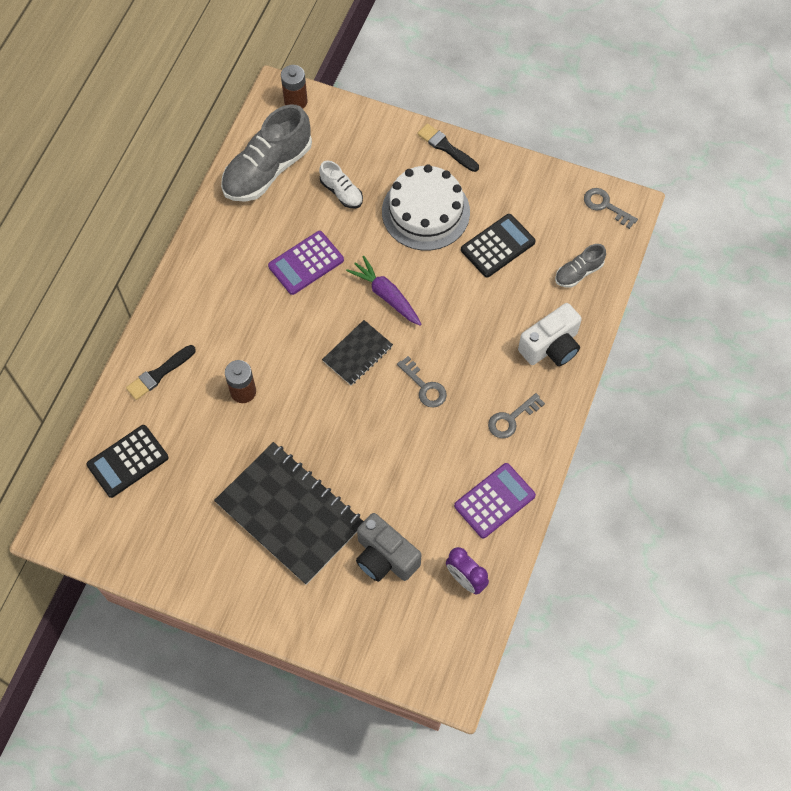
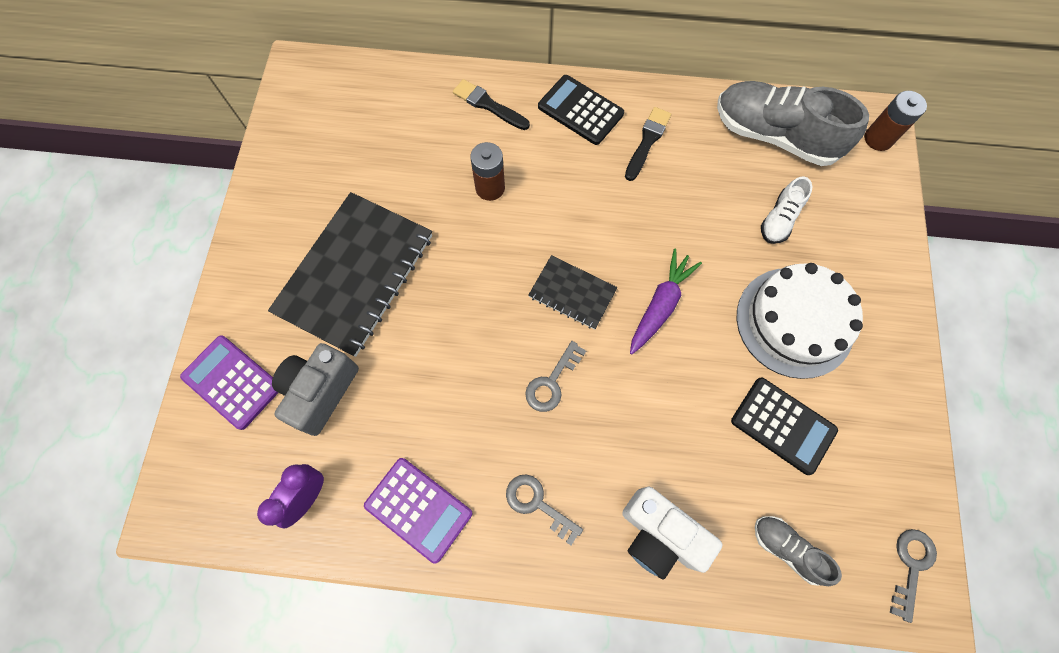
camera: 75 degrees right, 5 degrees up
black calculator [86,425,169,498] -> black calculator moved to [538,75,624,145]
purple calculator [268,231,344,295] -> purple calculator moved to [180,335,278,430]
black brush [417,124,479,172] -> black brush moved to [625,107,671,181]

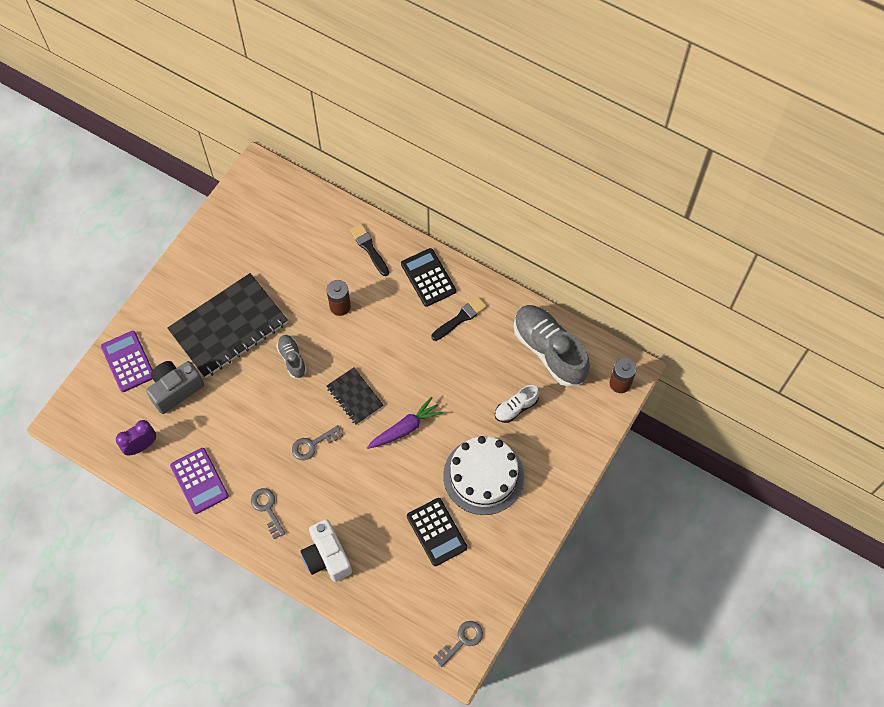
camera: 25 degrees right, 5 degrees down
grey shoe [755,516,842,586] -> grey shoe moved to [277,335,307,378]

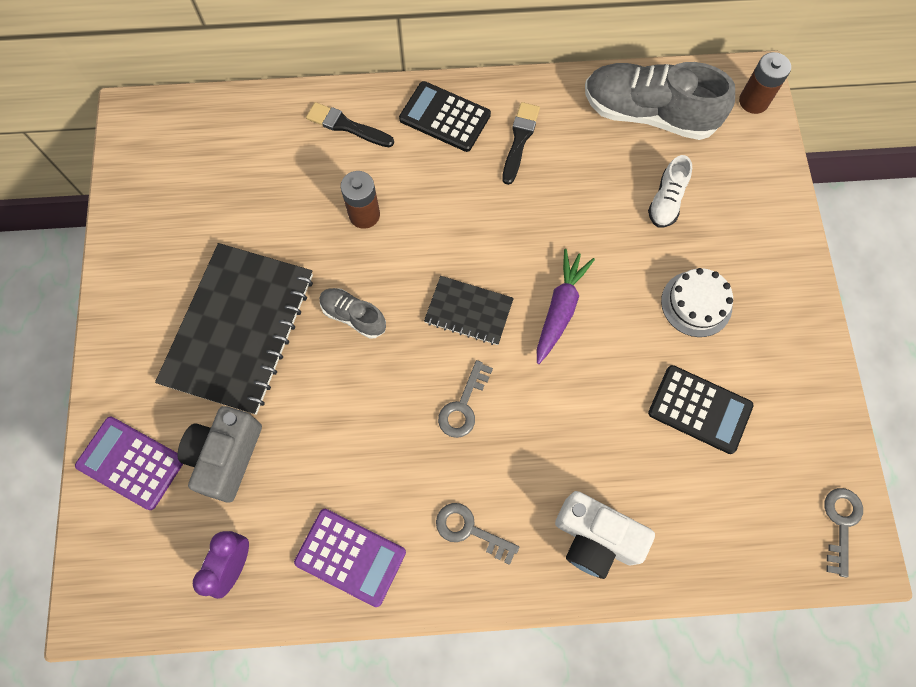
camera: 35 degrees left, 5 degrees up
white cake [443,436,524,515] -> white cake [661,268,733,337], size x0.60

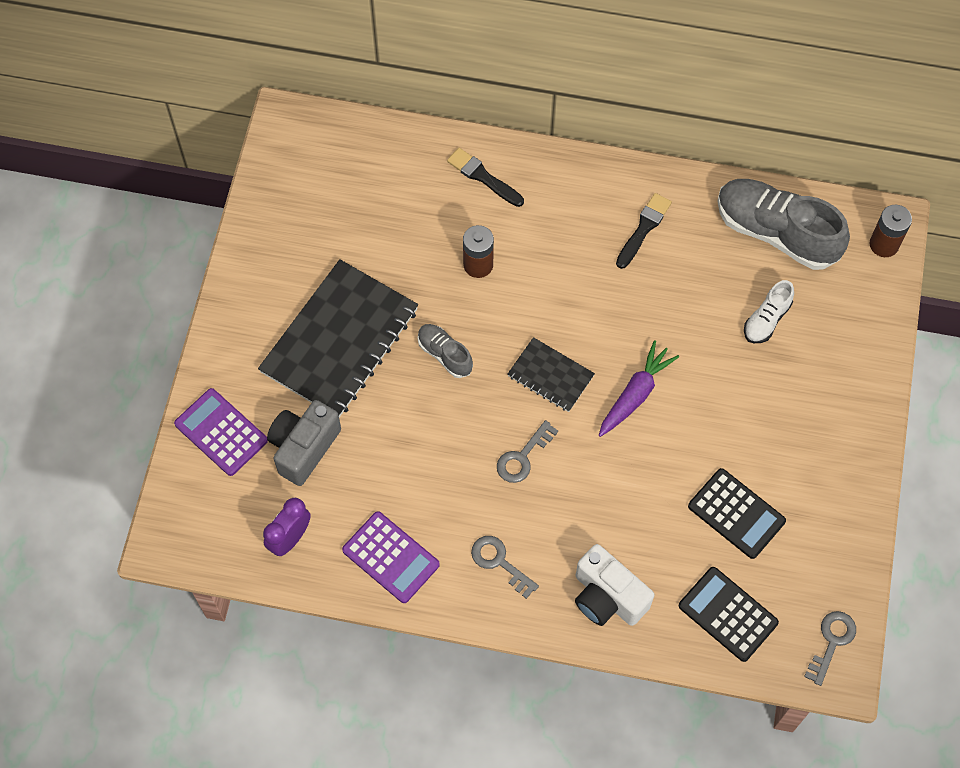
camera: 15 degrees right, 5 degrees down
black calculator [399,81,491,152] -> black calculator moved to [679,567,779,662]
white cake [661,268,733,337] -> none

